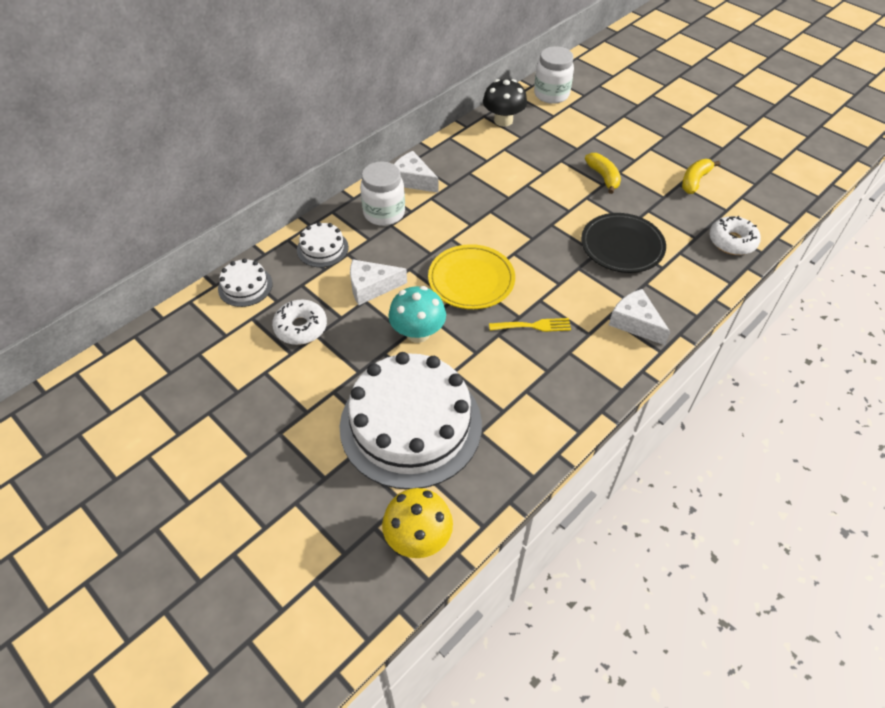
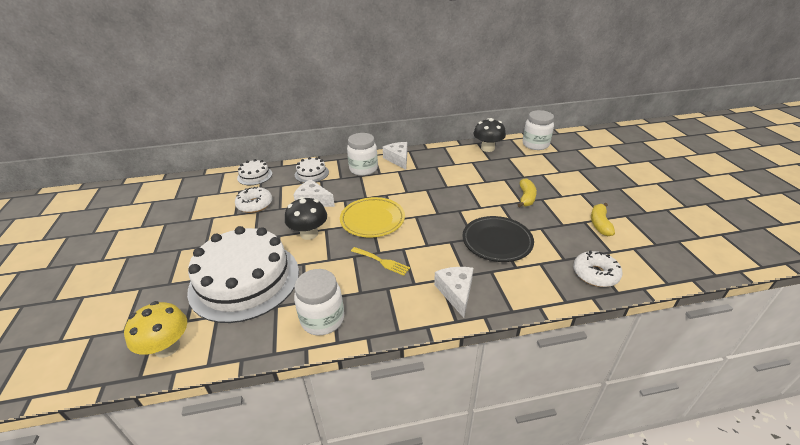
camera: 35 degrees right, 15 degrees down
turquoise mushroom [388,286,446,343] -> black mushroom [285,197,327,240]
yellow banana [682,159,720,194] -> yellow banana turned 60 degrees counterclockwise [591,203,615,236]
none -> white jar [294,269,344,335]

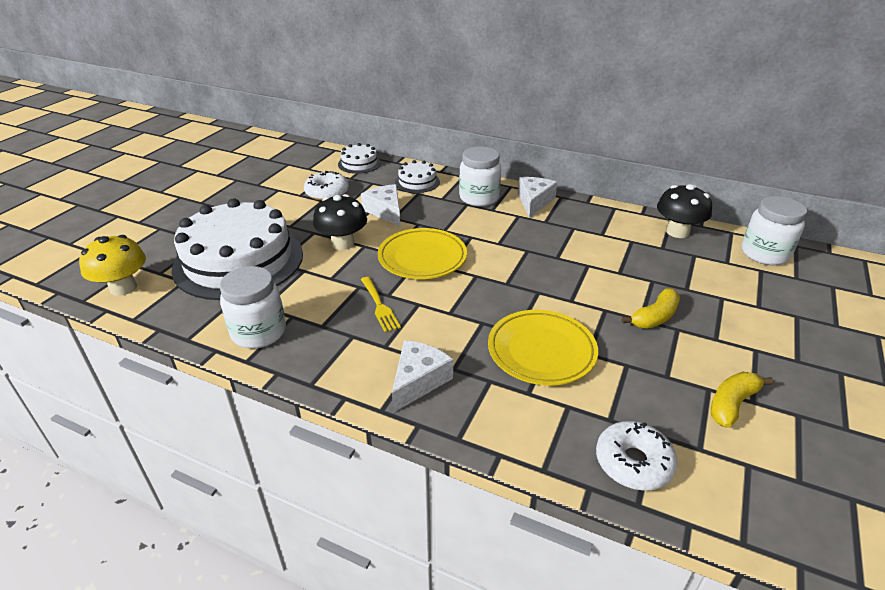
camera: 35 degrees right, 0 degrees up
black plate [462,216,534,262] -> yellow plate [488,310,598,385]

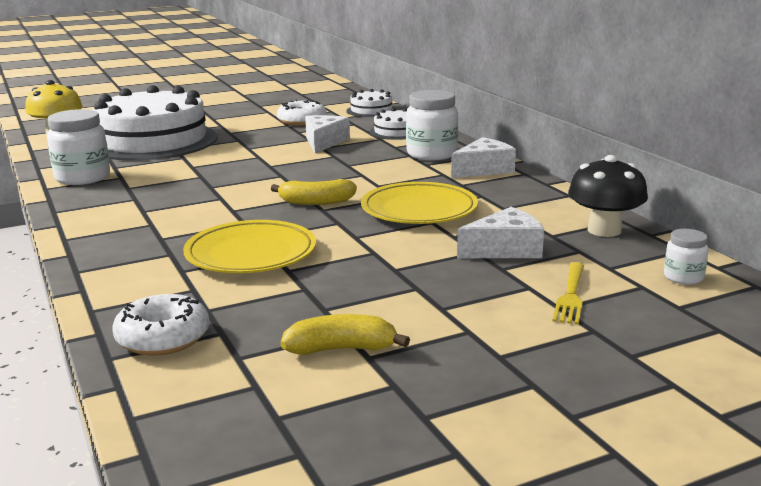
camera: 40 degrees right, 15 degrees down
black mushroom [313,194,367,250] -> none
yellow fork [361,277,401,332] -> yellow fork moved to [552,262,584,325]
yellow plate [378,228,467,279] -> yellow plate moved to [361,182,478,224]
white cheese [392,340,453,413] -> white cheese moved to [457,207,544,258]
yellow banana [622,288,680,329] -> yellow banana moved to [271,179,357,205]
white jar [742,196,807,265] -> white jar [664,229,709,285], size x0.53

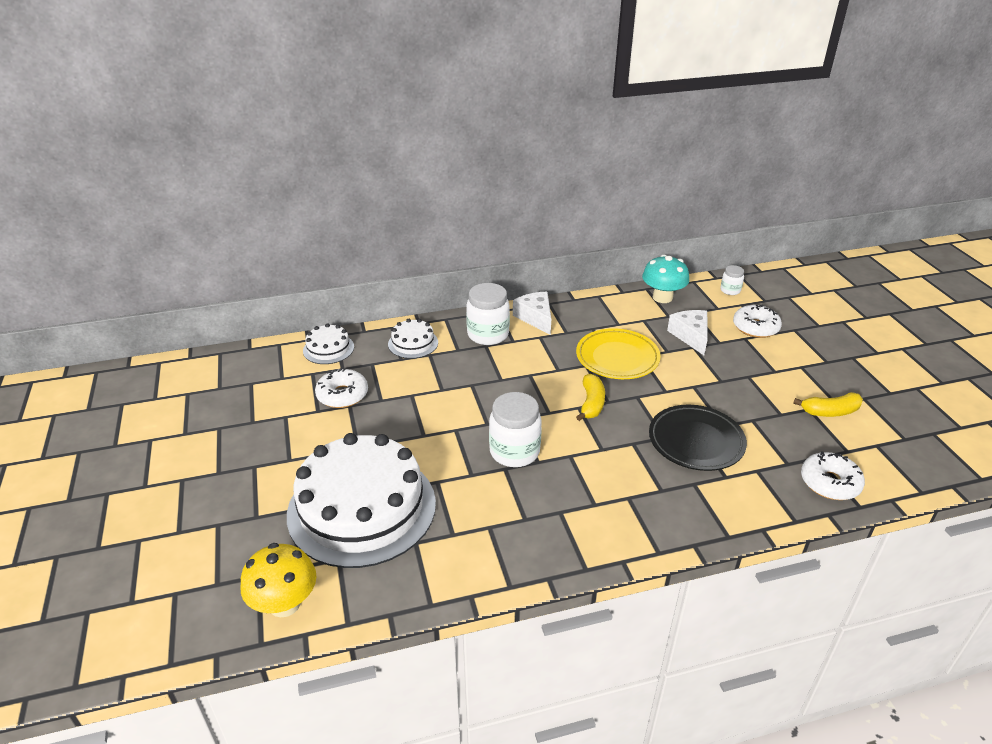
camera: 80 degrees left, 15 degrees up
white jar [47,109,110,185] -> white jar moved to [489,392,542,467]
yellow plate [183,220,316,273] -> black plate [649,405,747,471]
yellow banana [281,314,410,355] -> yellow banana turned 105 degrees counterclockwise [793,392,863,417]
white cheese [305,115,350,153] -> none
yellow fork [552,262,584,325] -> white donut [733,305,782,338]
black mushroom [568,155,648,237] -> turquoise mushroom [642,255,689,303]

